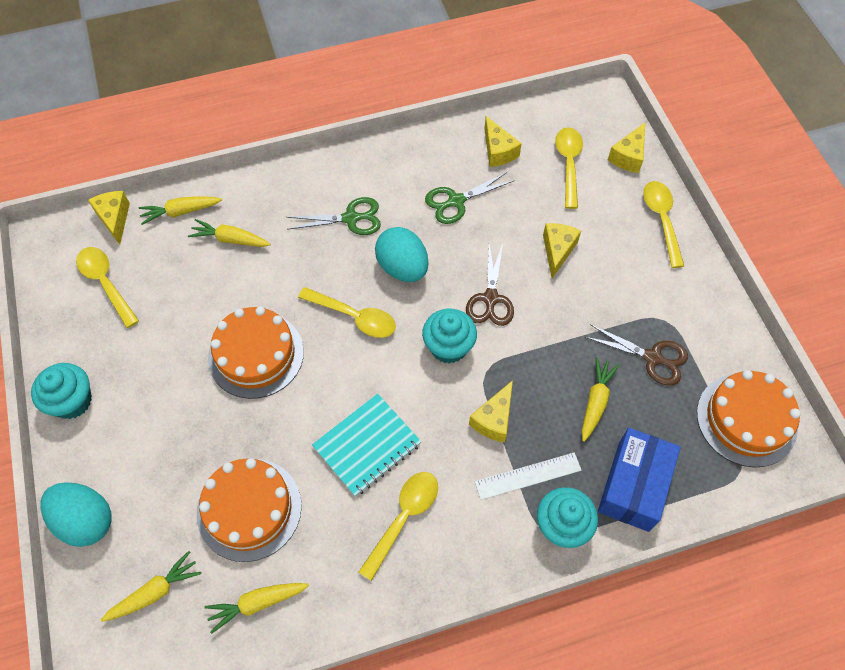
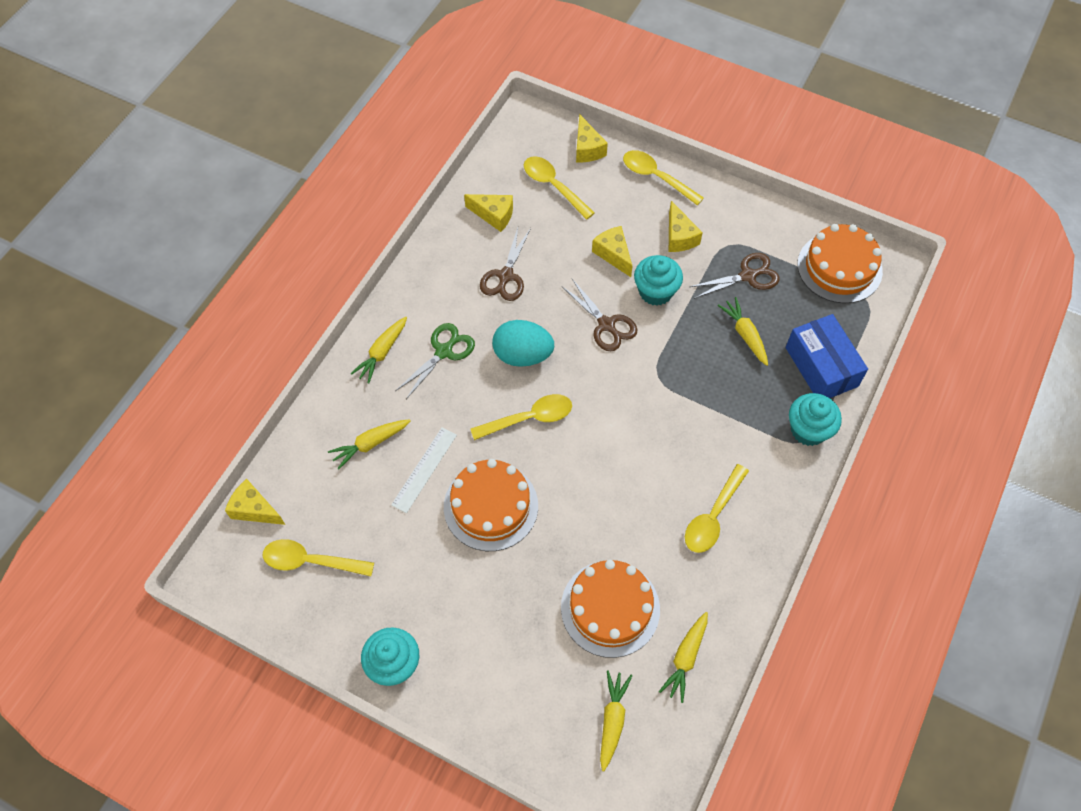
camera: 45 degrees left, 0 degrees up
turquoise egg [40,483,111,547] -> none
yellow carrot [139,196,222,225] -> yellow carrot moved to [350,317,407,383]
turquoise notebook [312,394,421,497] -> none
yellow spoon [359,472,438,581] -> yellow spoon turned 135 degrees counterclockwise [685,464,749,553]
turquoise cupcake [422,308,477,364] -> turquoise cupcake moved to [634,255,683,306]
green scissors [425,172,513,224] -> brown scissors [480,228,531,301]
yellow cheese [469,380,513,443] -> yellow cheese moved to [669,201,703,252]
white ruler [475,452,582,500] -> white ruler moved to [391,427,457,513]

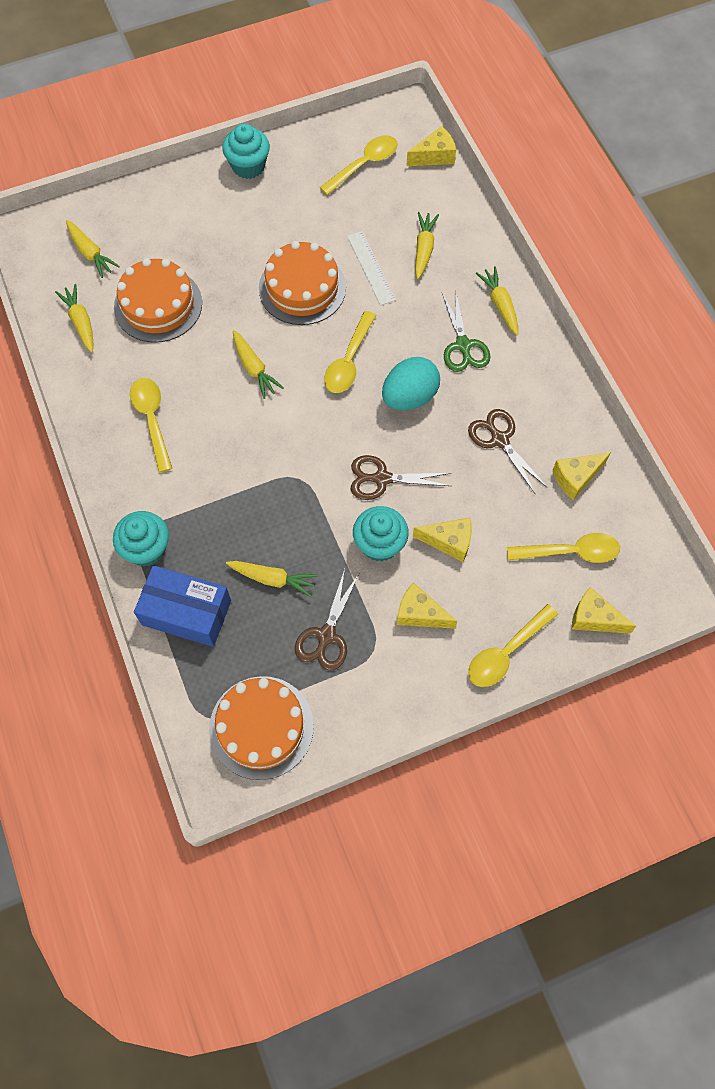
camera: 130 degrees right, 5 degrees up
yellow spoon [623,150,704,206] -> yellow spoon turned 150 degrees clockwise [468,604,558,687]
none -> yellow carrot [233,330,283,399]

